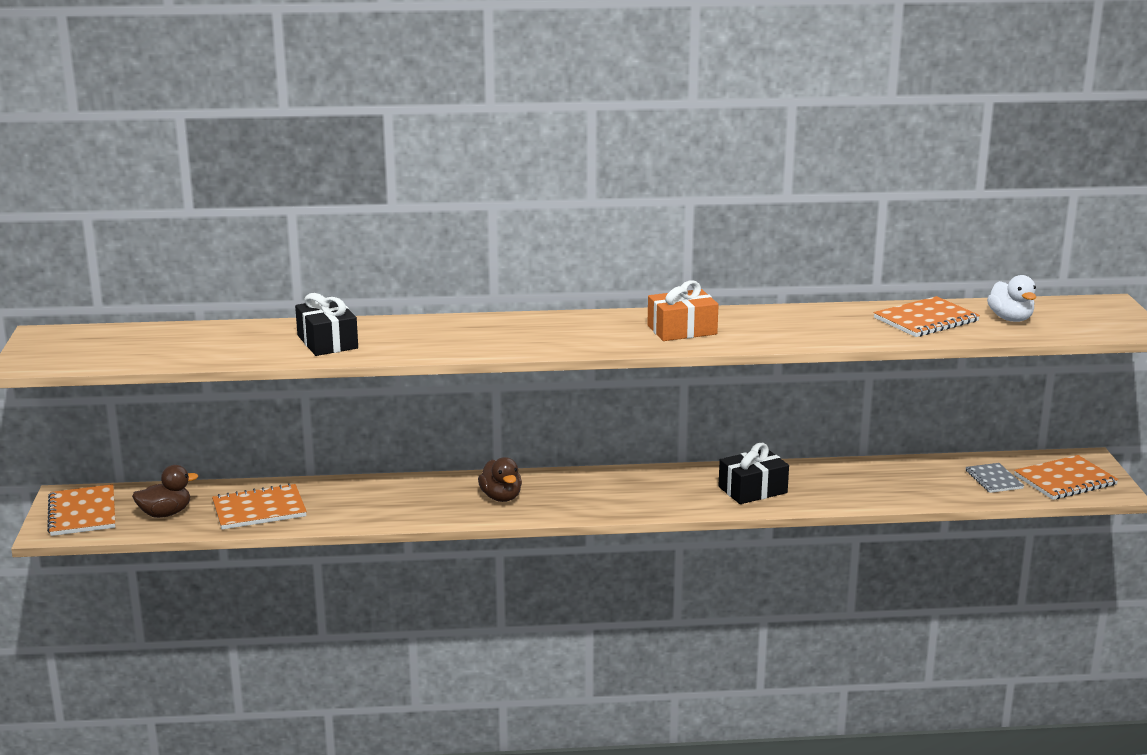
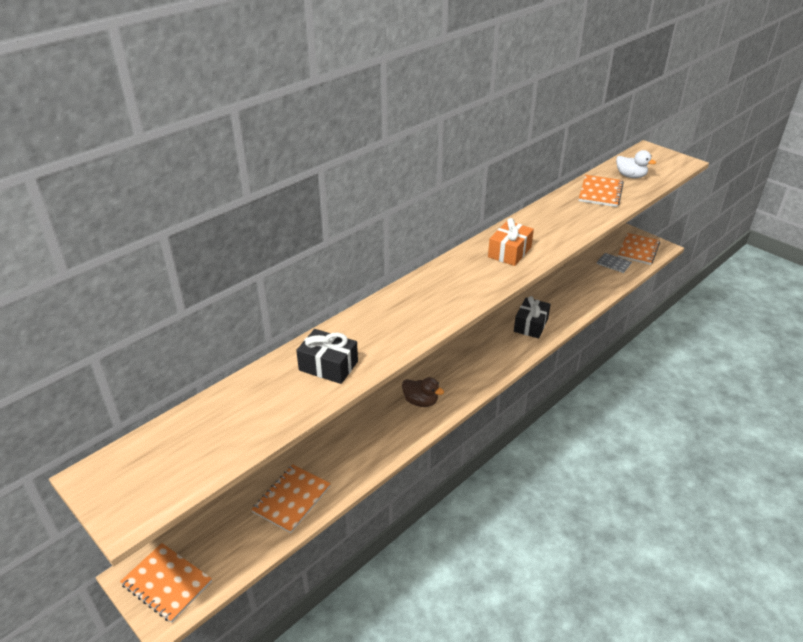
camera: 40 degrees left, 15 degrees up
brown duck [132,465,198,518] -> none

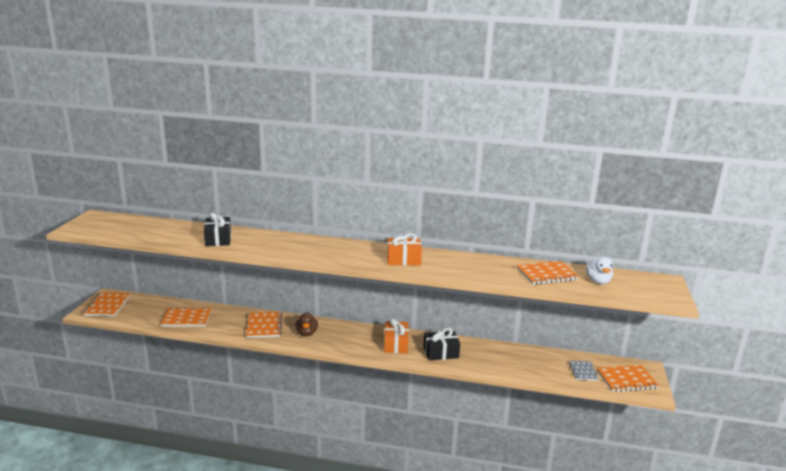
camera: 55 degrees right, 15 degrees down
none -> orange notebook [246,312,282,338]
none -> orange gift [384,318,409,353]

